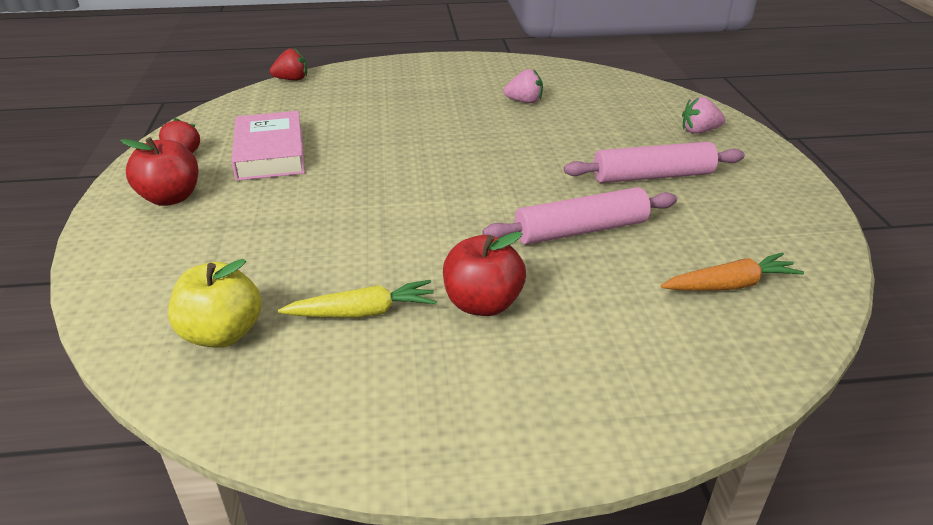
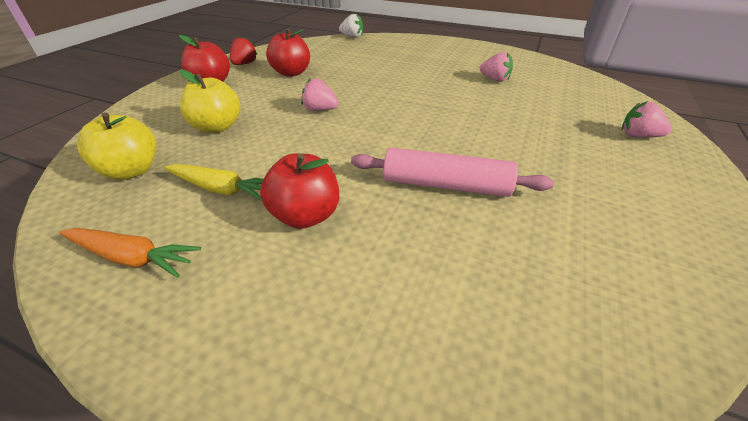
camera: 30 degrees right, 5 degrees up
pink book [231,111,305,181] -> red apple [266,28,310,77]
red strawberry [270,48,307,81] -> white strawberry [339,14,363,38]
pink rolling pin [564,142,745,183] -> none
orange carrot [661,252,804,291] -> orange carrot moved to [59,228,201,278]
none -> yellow apple [180,70,240,133]
none -> pink strawberry [301,78,339,111]

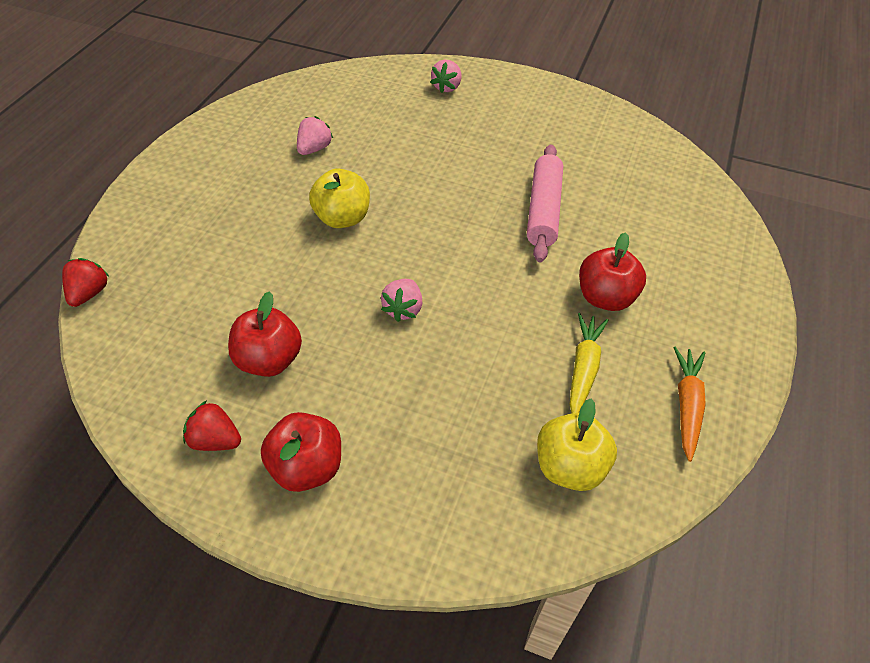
camera: 95 degrees left, 10 degrees up
yellow apple [180,70,240,133] -> yellow apple moved to [309,168,370,228]
white strawberry [339,14,363,38] -> red strawberry [62,258,110,307]

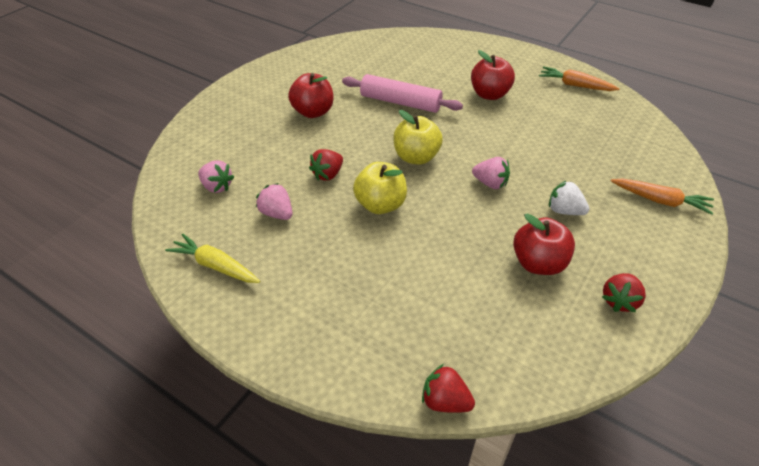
camera: 75 degrees left, 5 degrees down
red apple [261,412,341,492] -> red apple moved to [288,73,333,118]
pink strawberry [430,60,461,93] -> pink strawberry moved to [198,160,234,193]
yellow apple [537,399,617,491] -> yellow apple moved to [393,110,443,165]
yellow carrot [570,313,609,413] -> yellow carrot moved to [165,234,260,283]
none -> red strawberry [309,149,343,181]
none -> white strawberry [549,180,589,215]
none -> orange carrot [611,178,714,215]

